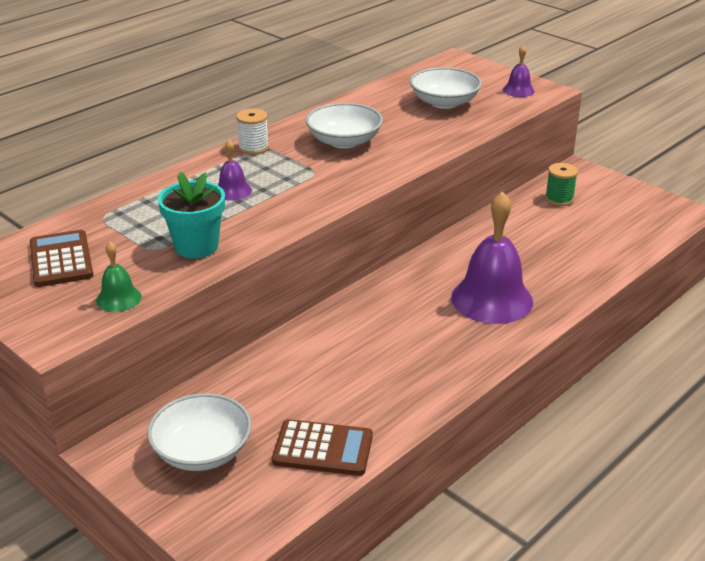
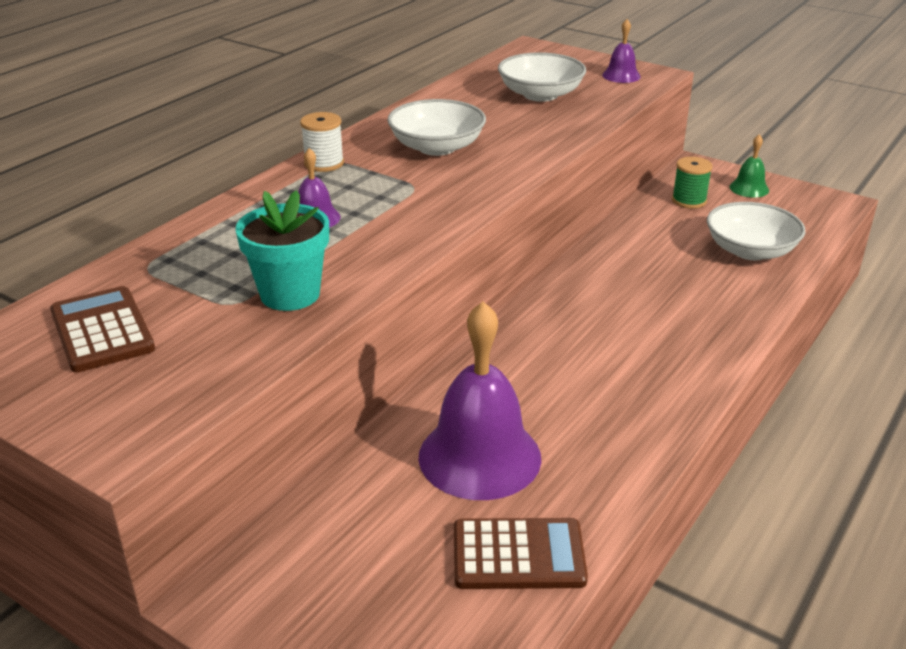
camera: 10 degrees left, 0 degrees up
green bell [96,242,142,312] -> green bell moved to [730,134,769,198]
white bowl [147,393,252,471] -> white bowl moved to [707,202,805,260]
purple bell [451,191,533,324] -> purple bell moved to [419,301,541,500]

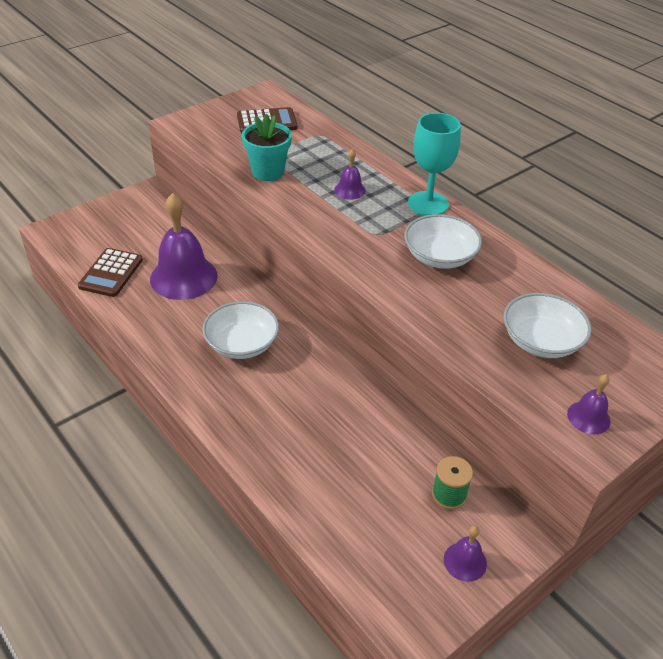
camera: 105 degrees right, 10 degrees up
white spool [300,112,344,172] -> turquoise goblet [408,113,461,216]
white bowl [707,202,805,260] -> white bowl moved to [202,301,279,359]
green bell [730,134,769,198] -> purple bell [444,526,487,582]

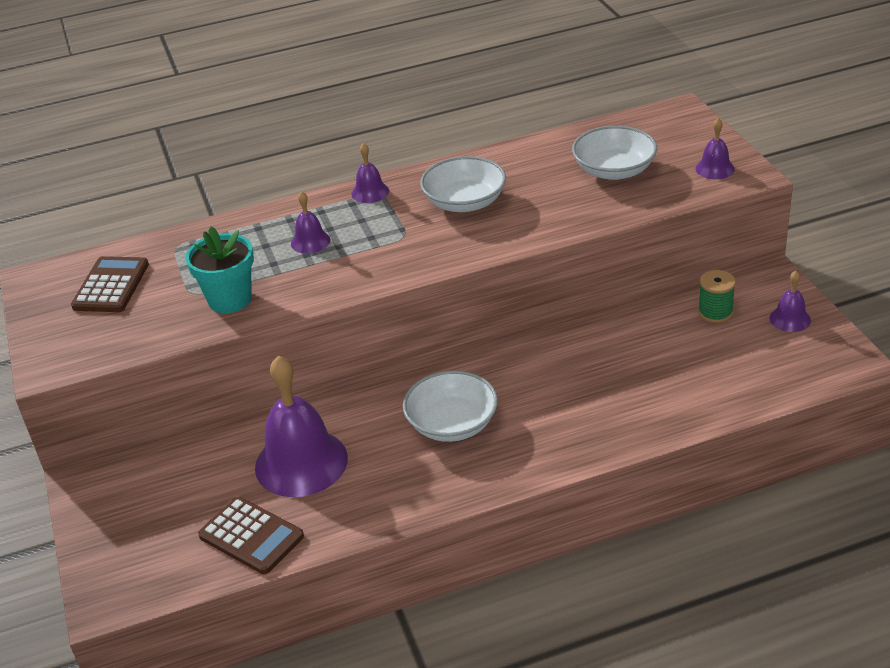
camera: 65 degrees left, 5 degrees down
turquoise goblet [408,113,461,216] -> purple bell [351,143,389,203]

